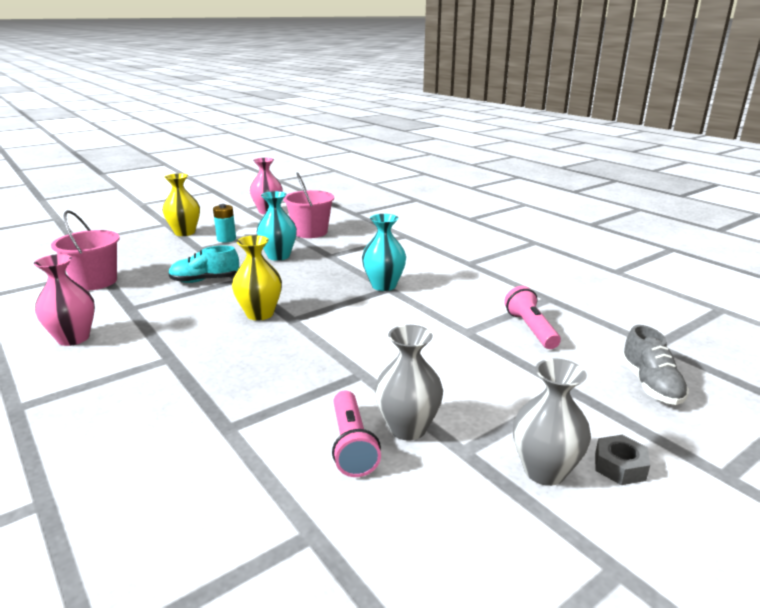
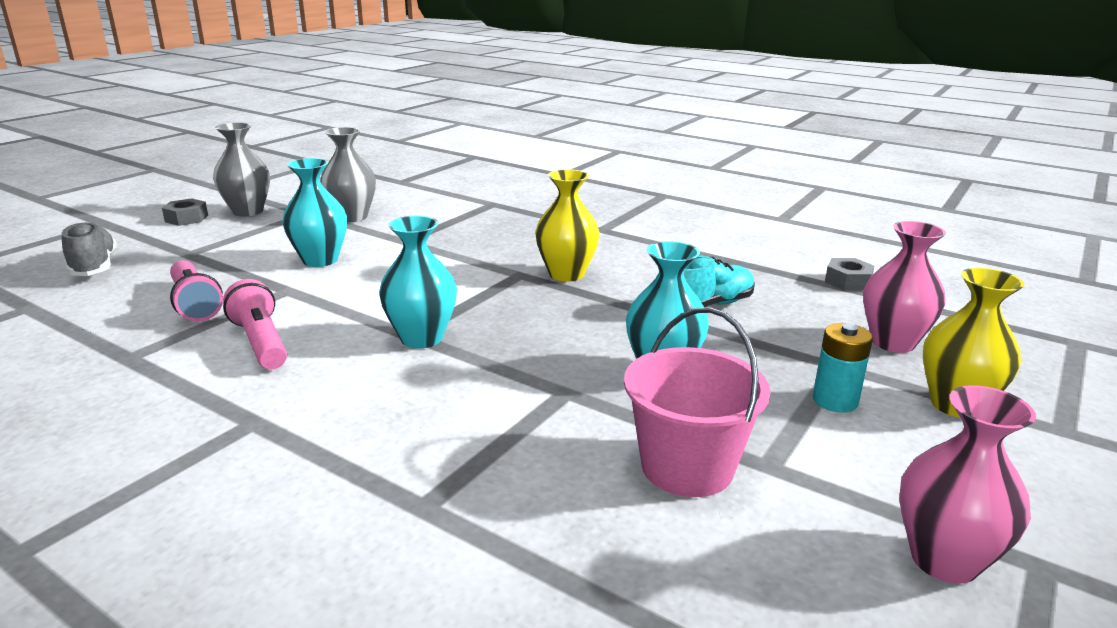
camera: 160 degrees right, 0 degrees up
pink vase [34,254,95,346] -> pink vase moved to [863,221,946,353]
pink bucket [51,210,120,290] -> grey nut [825,258,874,291]
pink flashlight [332,390,381,477] -> pink flashlight moved to [223,279,287,369]
none -> turquoise vase [282,158,347,267]

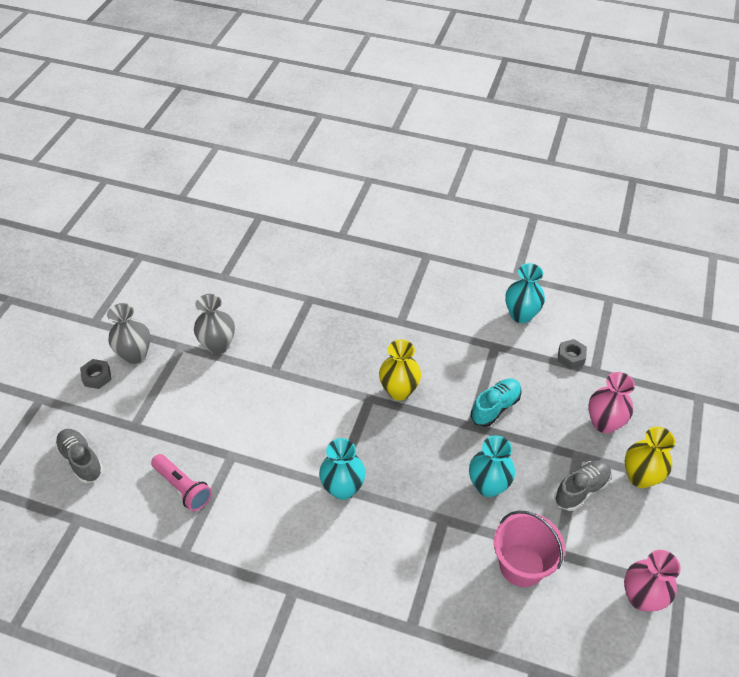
camera: 15 degrees left, 25 degrees up
pink flashlight [223,279,287,369] -> none
turquoise vase [282,158,347,267] -> turquoise vase moved to [505,263,545,323]
turquoise battery [813,323,873,413] -> grey shoe [554,460,611,511]

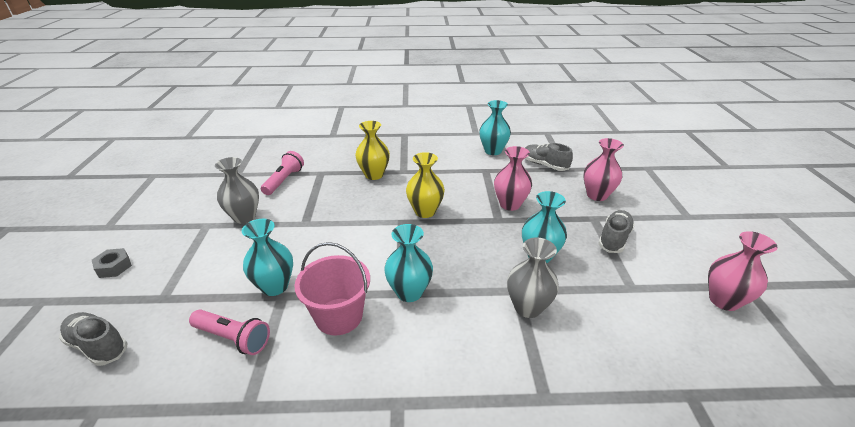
camera: 20 degrees left, 15 degrees down
grey vase [107,303,151,364] -> grey vase moved to [507,238,559,318]
turquoise shoe [471,379,522,427] -> pink vase [494,146,532,211]
pink bucket [494,511,565,587] -> pink bucket moved to [294,242,370,335]
grey nut [558,339,587,369] -> grey shoe [525,143,573,171]
yellow vase [625,427,675,488] -> yellow vase moved to [355,121,390,180]
none -> turquoise vase [242,219,293,296]
none -> pink flashlight [261,151,304,195]

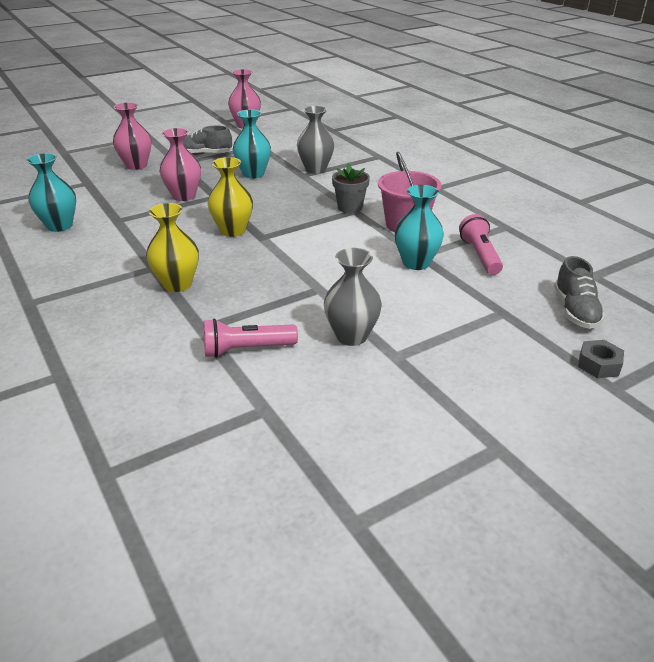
camera: 120 degrees left, 0 degrees up
grey nut [92,248,132,278] -> grey nut moved to [578,340,624,378]
turquoise vase [384,224,433,302] -> grey flower pot [332,163,370,213]
grey shoe [525,143,573,171] -> none

